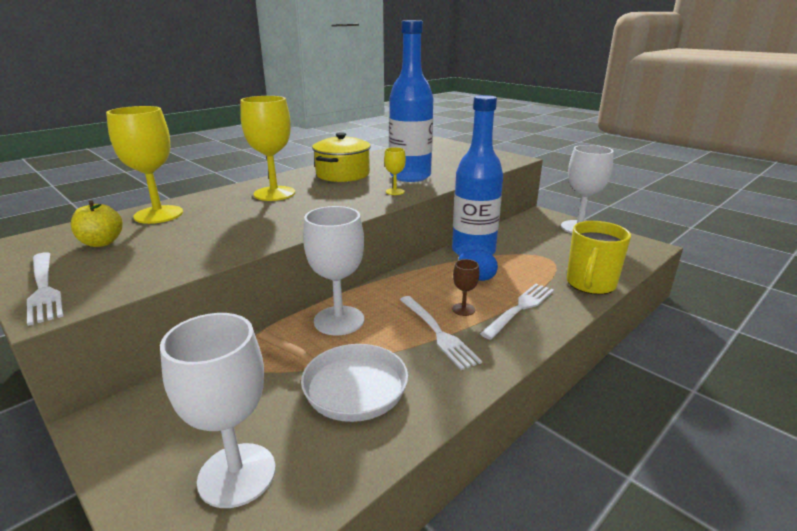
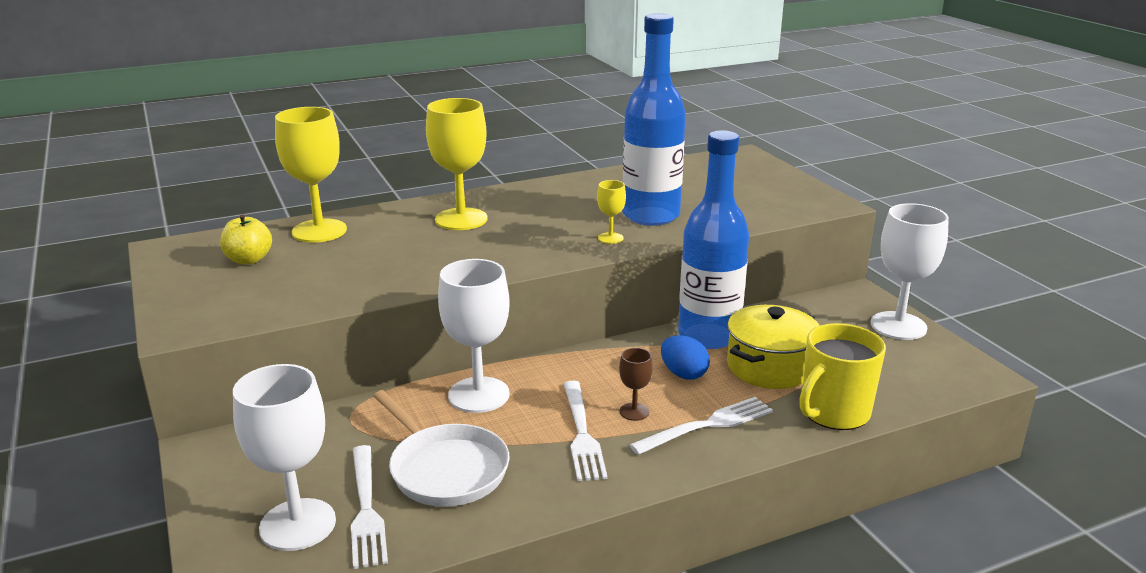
camera: 20 degrees right, 0 degrees up
white fork [27,252,63,326] -> white fork moved to [351,445,388,569]
yellow pot [312,132,371,182] -> yellow pot moved to [727,305,820,389]

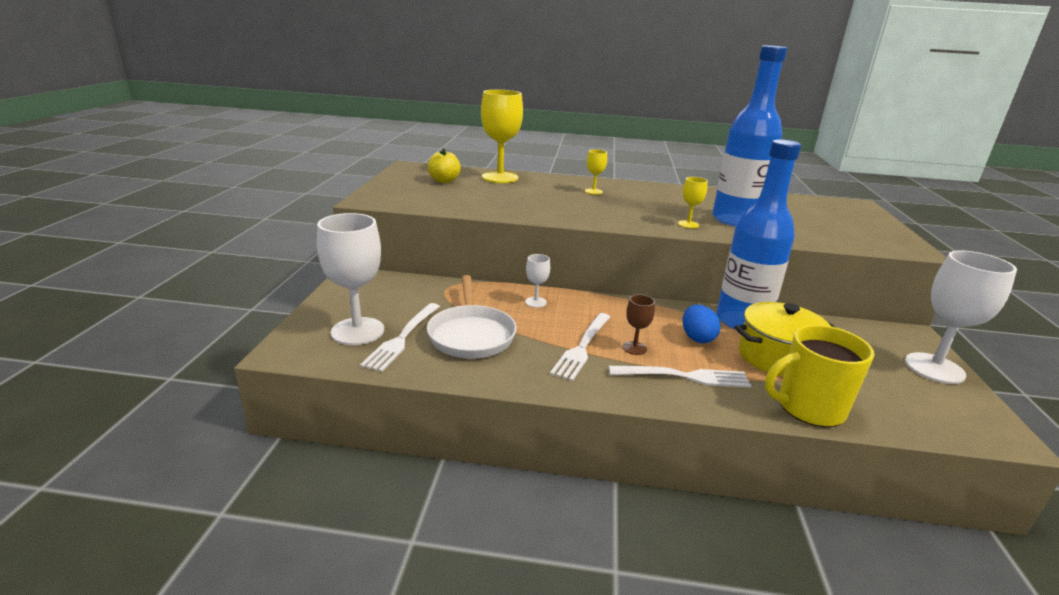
camera: 30 degrees right, 0 degrees up
yellow goblet [426,98,488,230] -> yellow goblet [585,149,607,195], size x0.47
white goblet [438,259,510,413] -> white goblet [525,254,550,308], size x0.47

